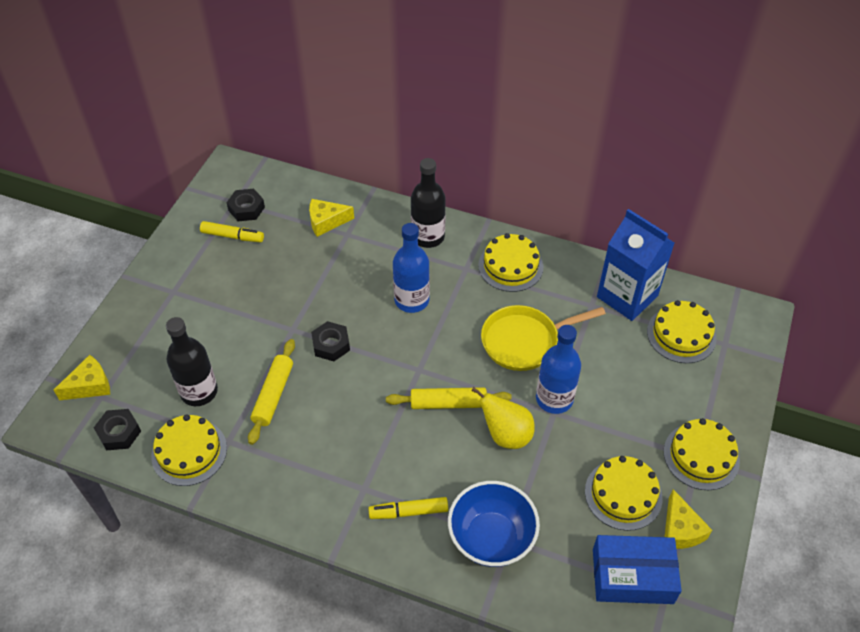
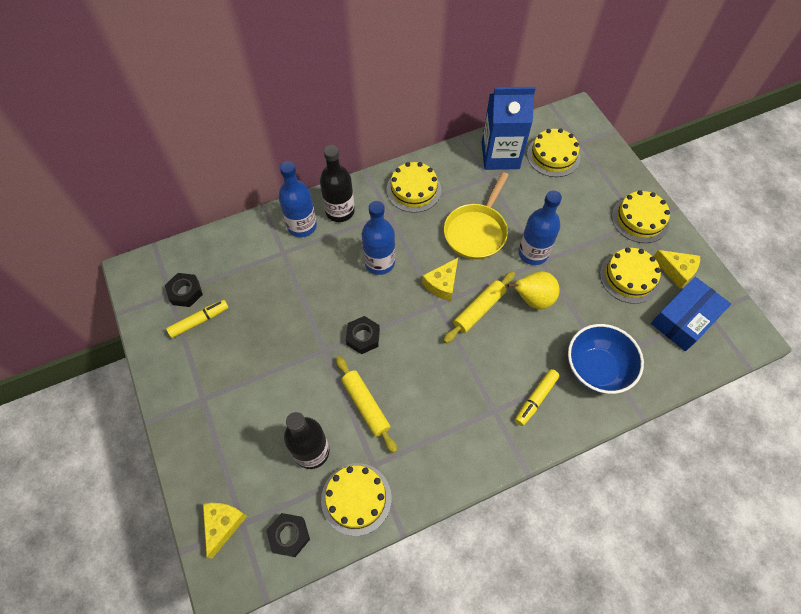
camera: 45 degrees left, 10 degrees up
yellow cheese [309,199,354,237] -> yellow cheese moved to [422,258,458,301]
none -> blue bottle [278,161,317,237]

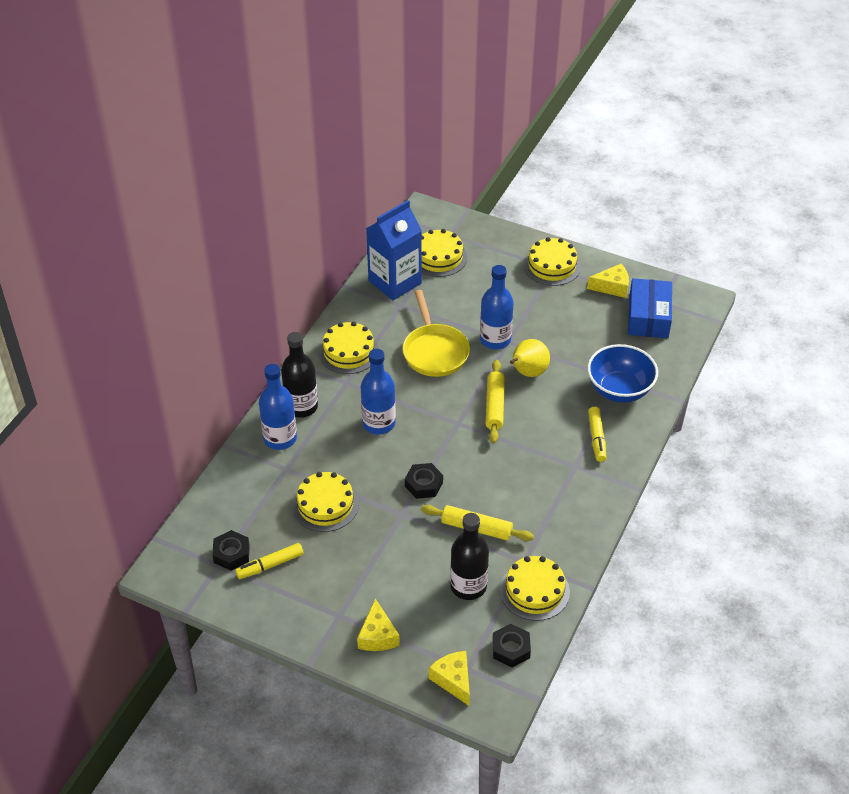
camera: 40 degrees left, 15 degrees down
yellow marker [166,300,229,338] -> yellow marker turned 135 degrees counterclockwise [235,543,303,579]
yellow cheese [422,258,458,301] -> yellow cheese moved to [357,598,400,651]
yellow cake [600,248,661,304] -> yellow cake moved to [292,472,359,532]

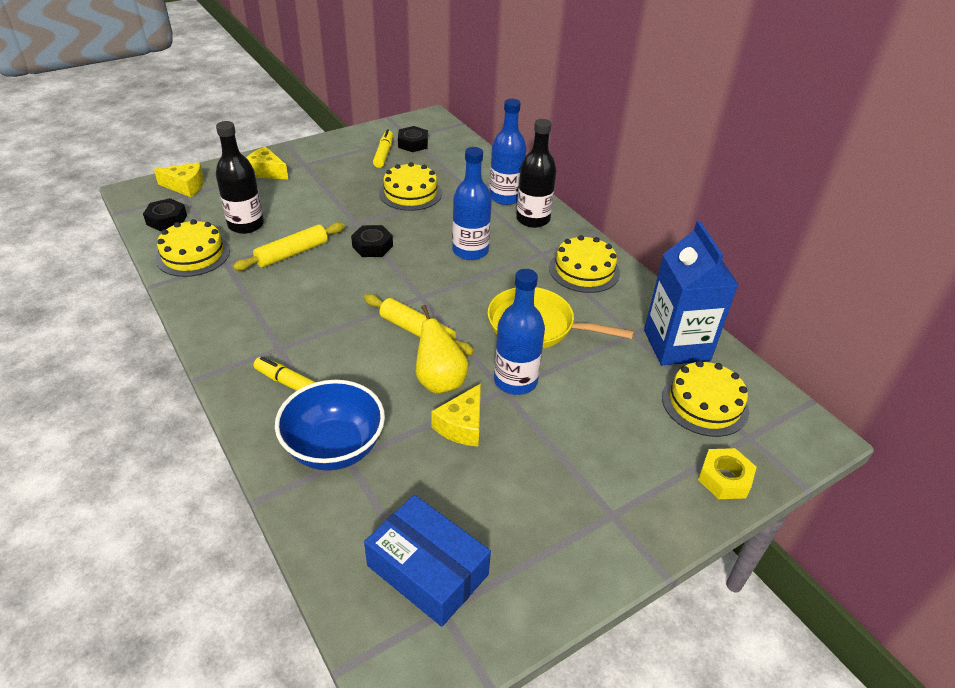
camera: 120 degrees right, 5 degrees down
yellow cake [524,237,581,286] -> none
yellow cheese [587,264,629,298] -> yellow cheese moved to [431,384,481,447]
none -> yellow nut [698,448,757,499]

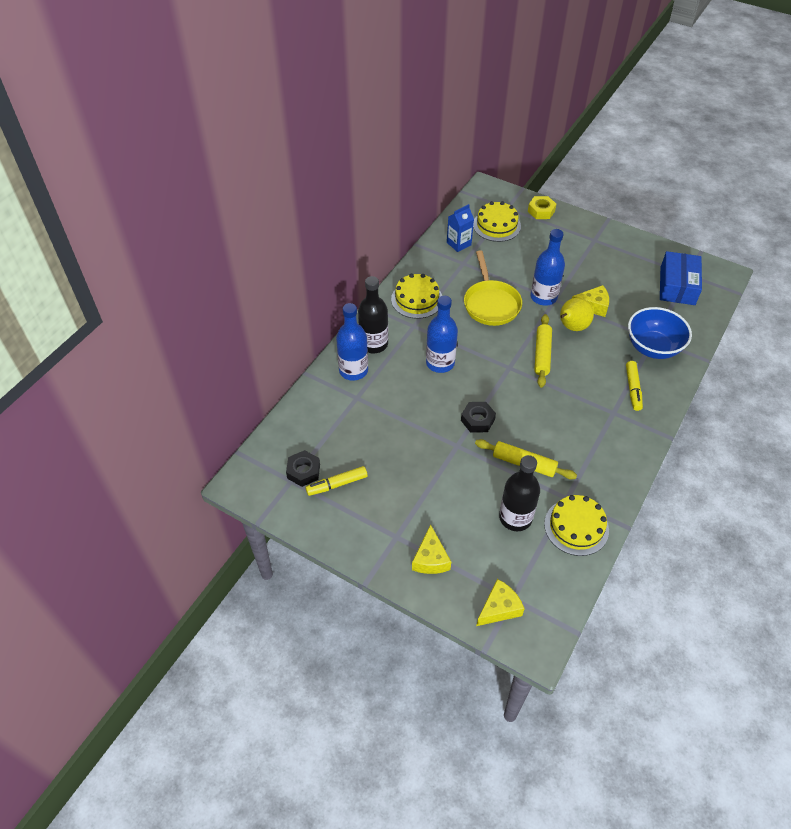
camera: 115 degrees left, 10 degrees up
black nut [143,198,187,231] -> none
yellow cheese [154,163,204,197] -> yellow cheese turned 75 degrees clockwise [476,579,525,626]
yellow cake [379,162,442,211] -> none
blue carton [644,221,738,365] -> blue carton [447,204,474,252], size x0.55

